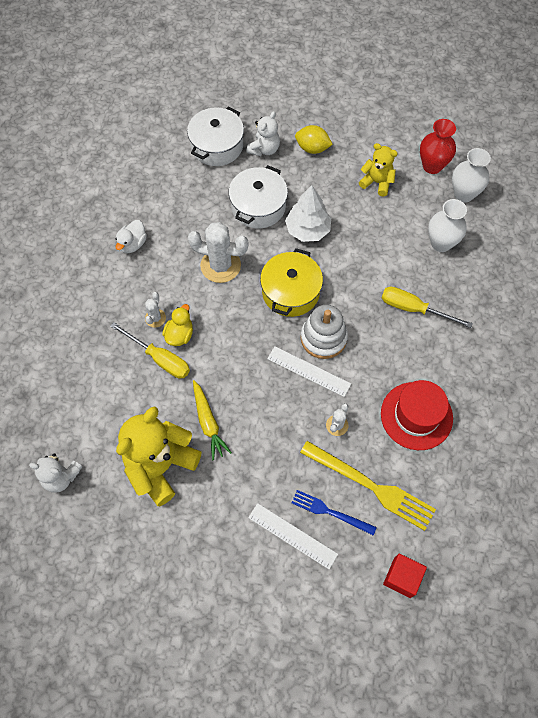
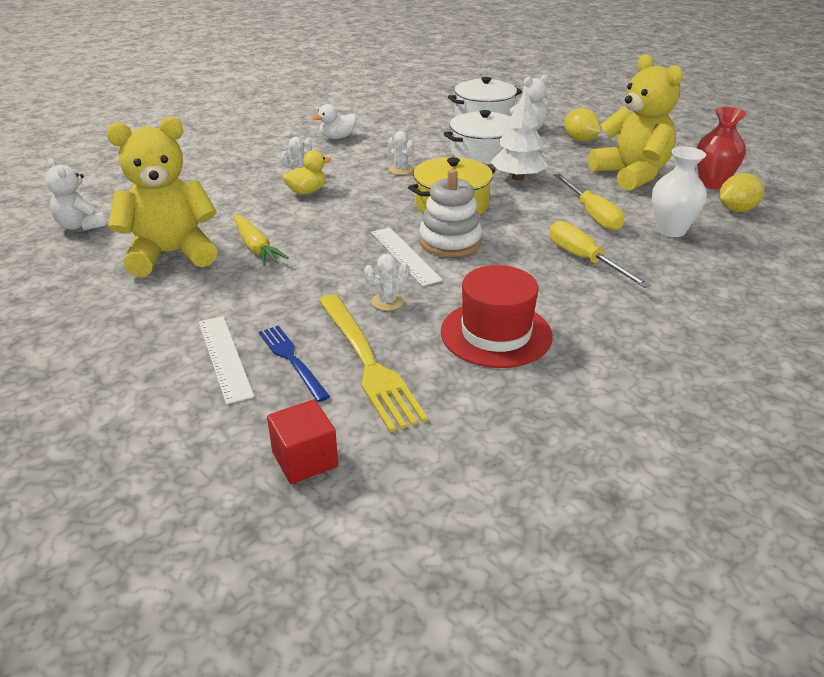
camera: 35 degrees right, 30 degrees down
yellow screwdriver [110,322,190,379] -> yellow screwdriver moved to [554,173,625,231]
white cactus [188,222,248,283] -> white cactus [388,131,414,175], size x0.50
yellow carrot [193,380,232,460] -> yellow carrot turned 45 degrees counterclockwise [233,214,289,266]
yellow teddy bear [359,143,398,197] -> yellow teddy bear [588,54,683,191], size x1.82
white vase [452,148,491,203] -> yellow lemon [719,173,765,212]

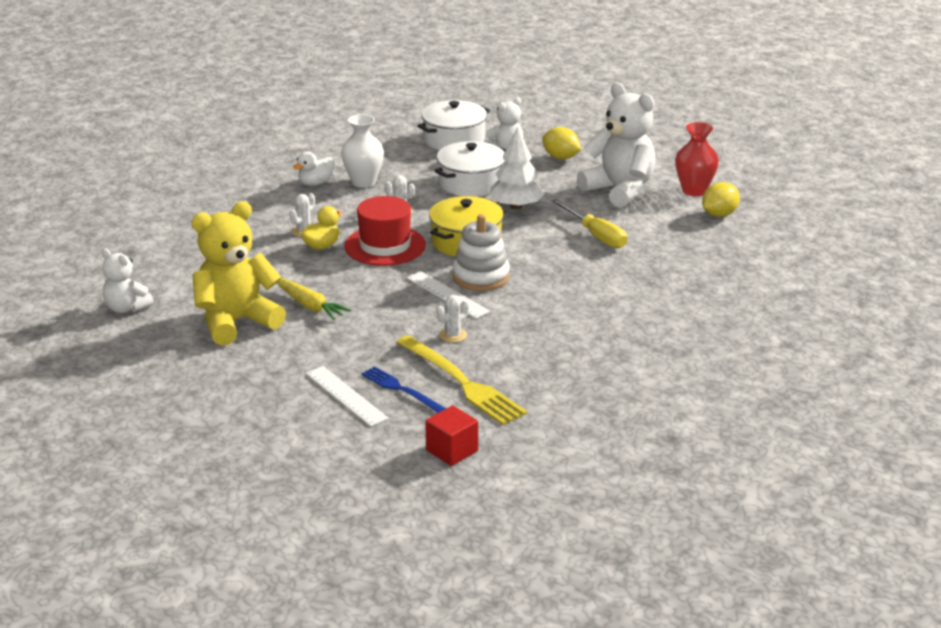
camera: 15 degrees left, 5 degrees down
red hat [441,265,553,368] -> red hat moved to [344,196,426,266]
yellow screwdriver [549,221,651,288] -> none
yellow teddy bear [588,54,683,191] -> white teddy bear [577,83,656,208]
white vase [652,147,707,237] -> white vase moved to [341,114,384,188]

